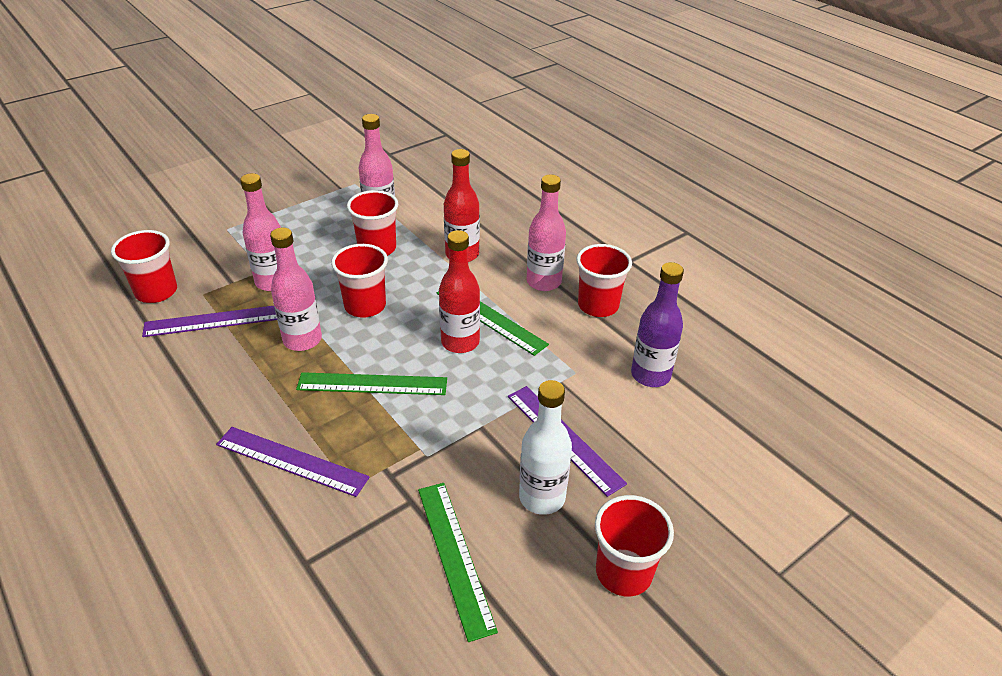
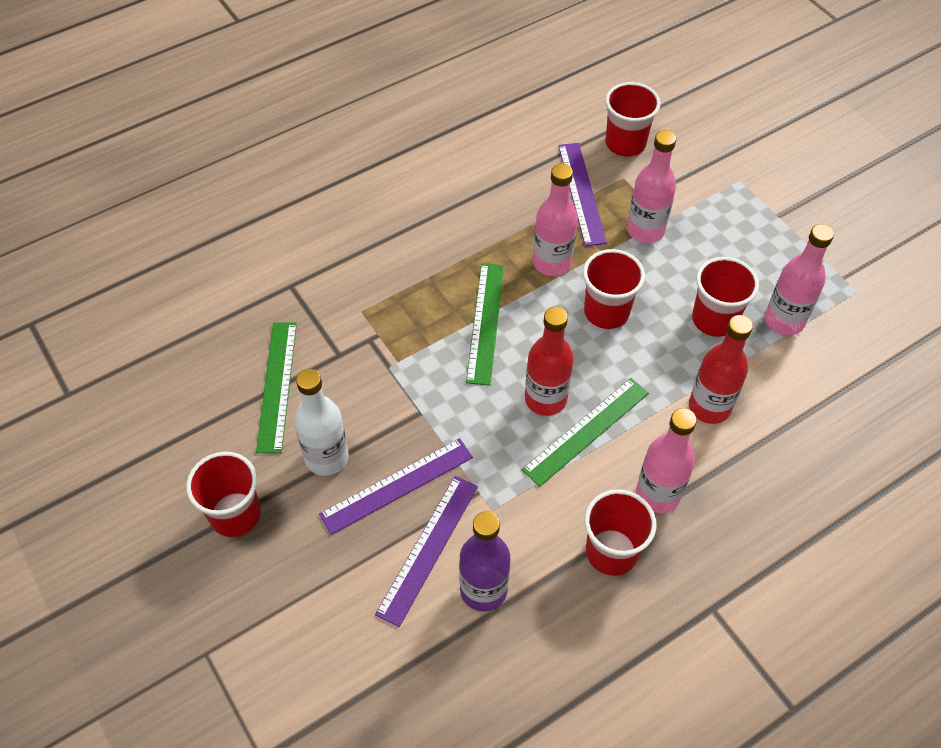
camera: 95 degrees right, 15 degrees up
purple ruler [216,427,370,497] -> purple ruler moved to [375,476,478,627]
green ruler [418,483,498,642] -> green ruler turned 75 degrees counterclockwise [256,322,297,453]

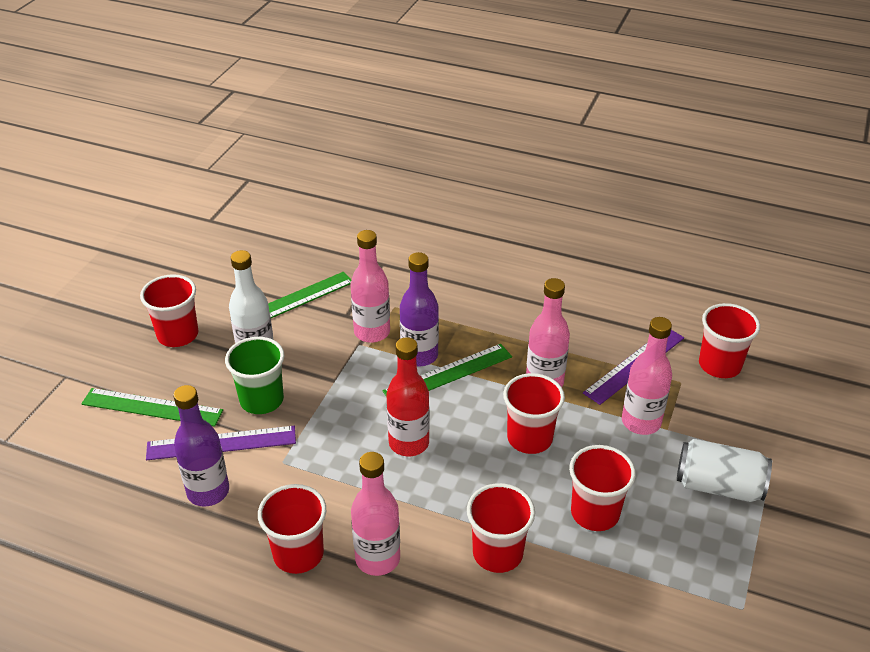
camera: 55 degrees right, 15 degrees down
purple ruler [319,438,473,535] -> green cup [225,337,285,414]
green ruler [522,378,649,487] -> green ruler moved to [82,388,223,427]
red bottle [689,315,753,424] -> red cup [467,483,535,573]
pink bottle [765,224,834,335] -> pink bottle moved to [350,230,390,343]
none -> purple bottle [400,252,439,366]
none -> white can [677,439,772,502]

